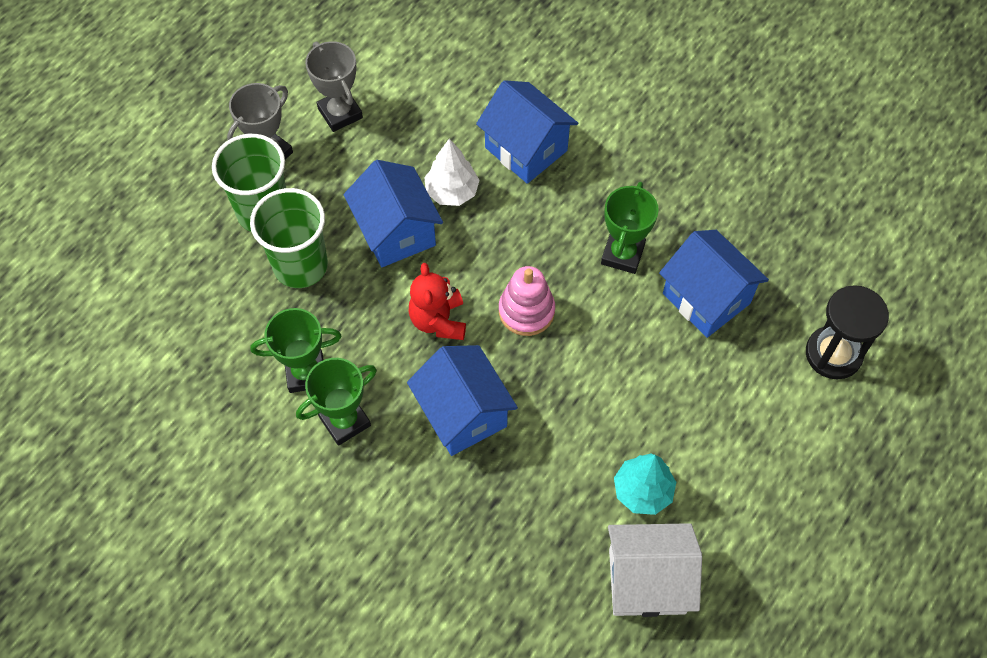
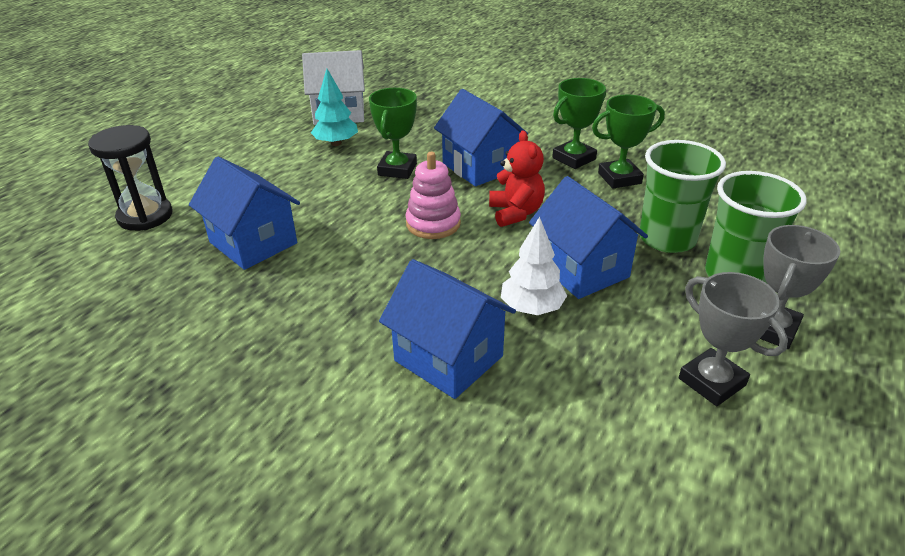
camera: 175 degrees right, 25 degrees down
green trophy [601,182,659,274] -> green trophy moved to [369,88,417,179]

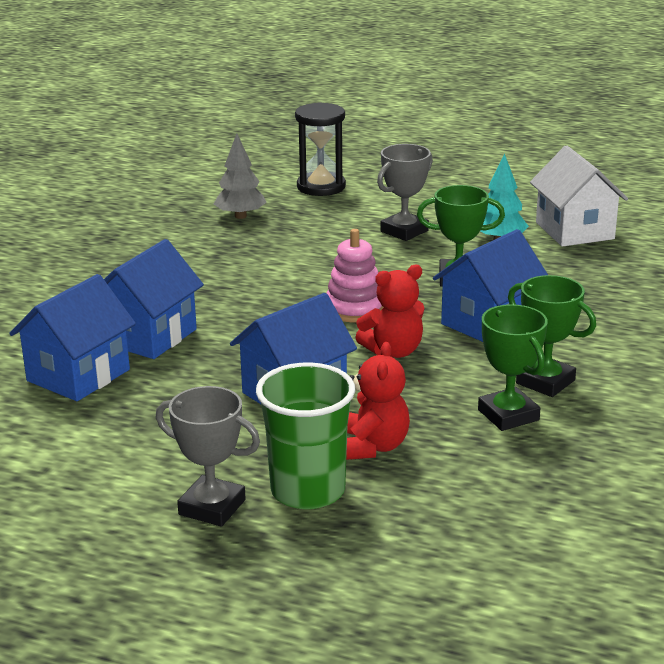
camera: 80 degrees right, 10 degrees down
blue house [189,156,300,270] -> blue house moved to [9,274,136,401]
white tree [501,217,567,315] -> none
green cup [640,140,726,253] -> red teddy bear [346,342,410,460]
grey trophy [679,272,788,406] -> grey trophy moved to [377,144,433,241]
none -> grey tree [214,133,267,219]

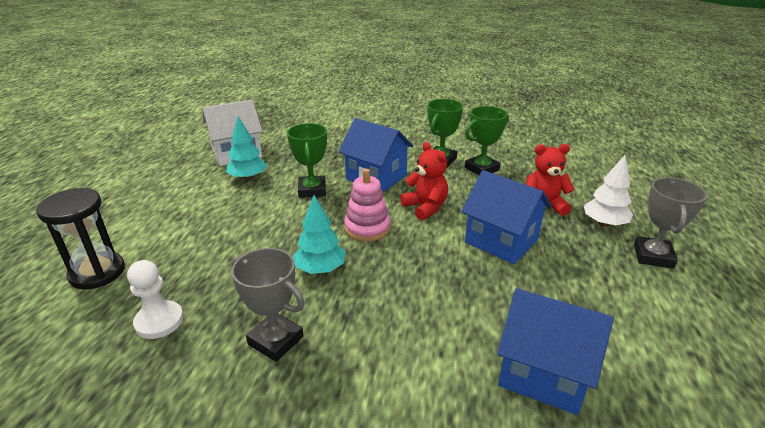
camera: 100 degrees left, 5 degrees up
blue house [104,239,204,359] -> none
grey tree [214,133,267,219] -> white pawn [127,260,184,339]
green cup [256,362,355,509] -> white tree [584,155,633,227]
grey trophy [377,144,433,241] -> grey trophy moved to [231,248,304,362]
none -> turquoise tree [293,195,346,274]

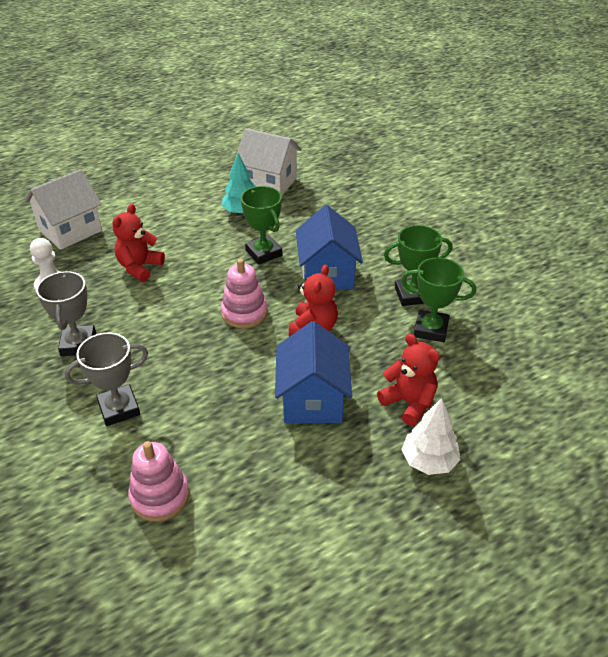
camera: 50 degrees right, 10 degrees up
black hourglass [36,188,125,289] -> white house [24,169,102,250]
green trophy [287,123,327,198] -> green trophy turned 75 degrees counterclockwise [241,186,282,264]
turquoise tree [293,195,346,274] -> none
blue house [497,288,614,415] -> pink stacking toy [128,441,189,522]
grey trophy [634,177,707,269] -> grey trophy moved to [64,332,148,426]
none -> red teddy bear [112,204,165,282]

